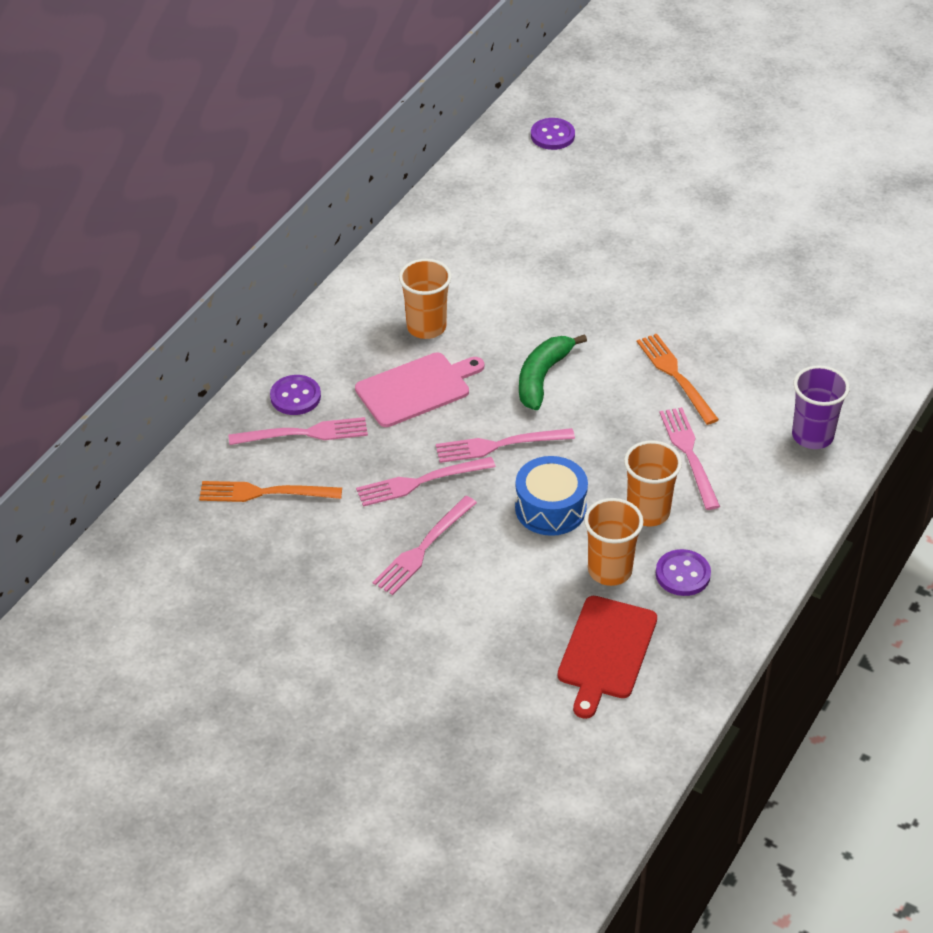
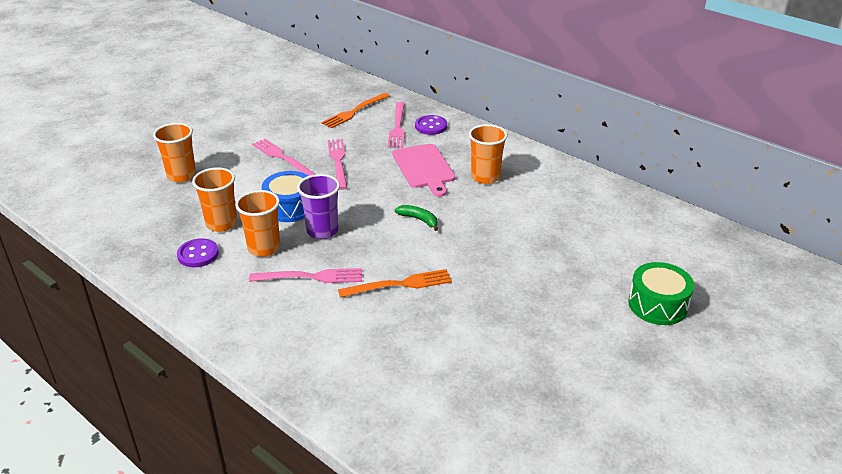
camera: 100 degrees right, 10 degrees down
orange fork [199,481,342,502] -> orange fork turned 150 degrees counterclockwise [321,93,390,129]
pink fork [436,428,575,463] -> none
green banana [519,334,587,411] -> green banana [394,205,438,231], size x0.61
purple button [531,118,575,150] -> none
red cutting board [557,596,657,719] -> none
purple cup [792,365,850,449] -> purple cup moved to [297,174,340,239]
none -> orange cup [153,123,196,182]
none -> green drum [628,262,694,325]

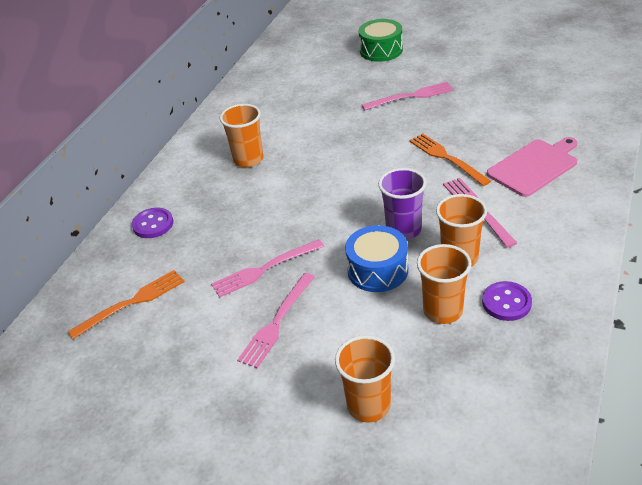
camera: 105 degrees left, 5 degrees up
orange fork [321,93,390,129] -> orange fork turned 60 degrees counterclockwise [68,270,185,339]
pink fork [388,102,405,148] -> pink fork moved to [362,82,454,110]
pink cutting board [392,144,455,197] -> pink cutting board moved to [487,137,577,197]
green banana [394,205,438,231] -> none

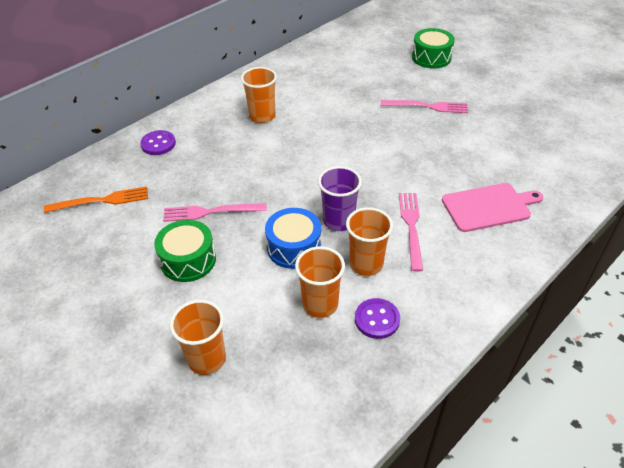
camera: 20 degrees right, 5 degrees up
pink fork [237,273,315,368] -> green drum [154,220,216,282]
orange fork [409,134,491,186] -> none

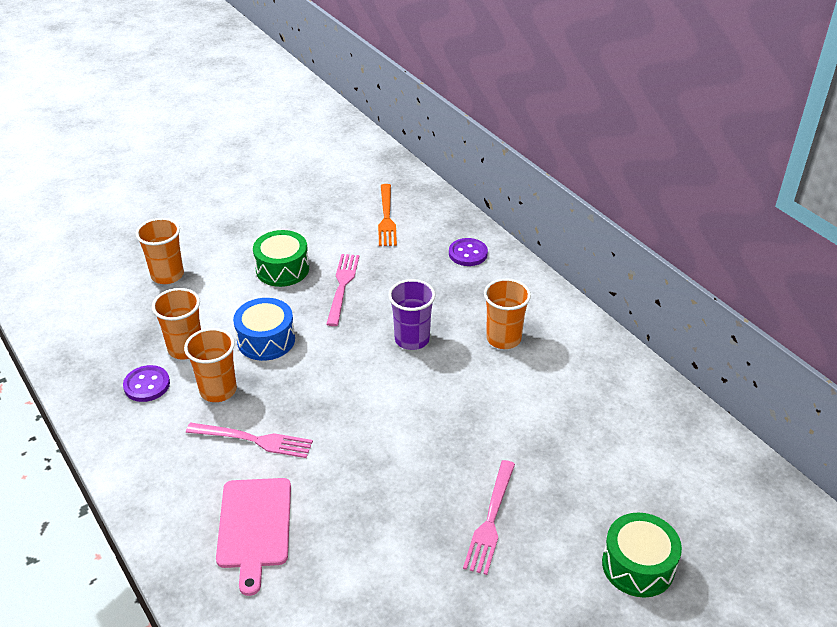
camera: 100 degrees right, 5 degrees down
purple cup [318,166,362,231] -> purple cup moved to [388,279,436,350]

